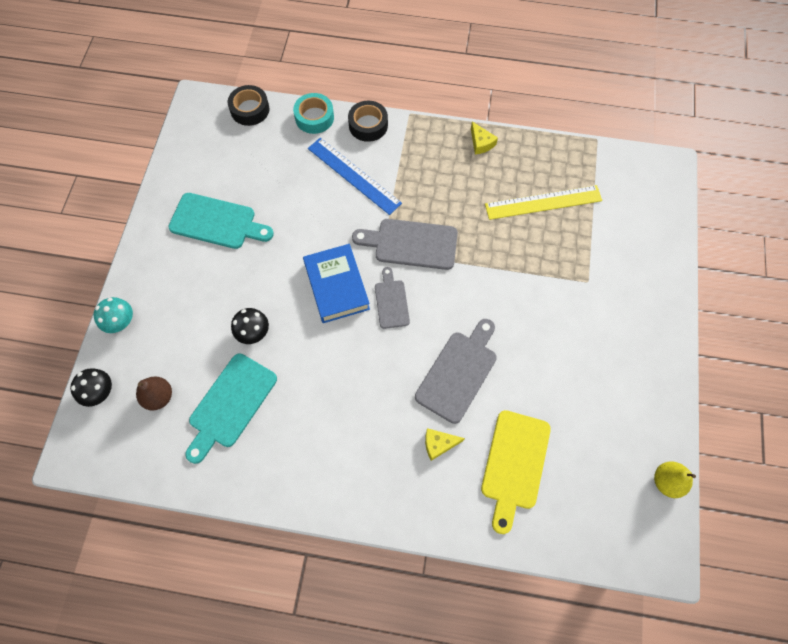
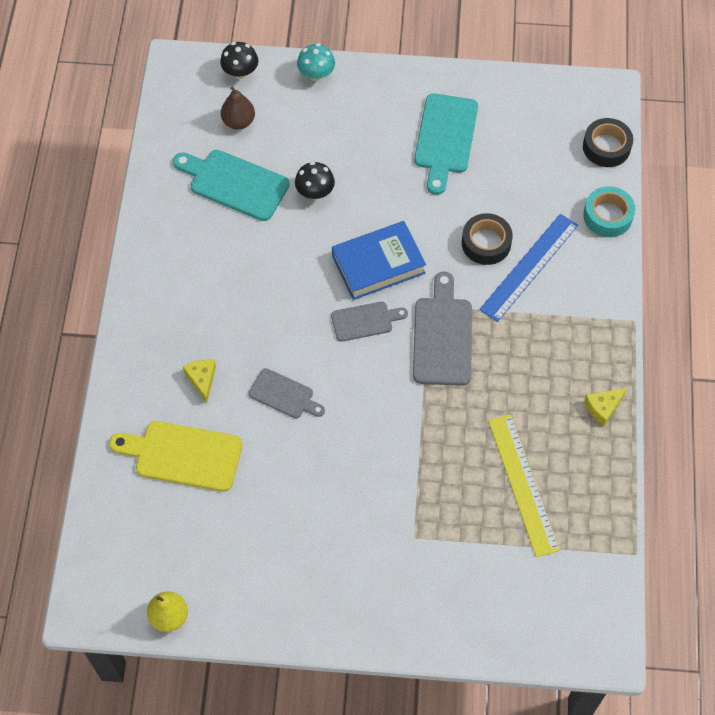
camera: 85 degrees right, 5 degrees down
black tape [348,100,388,142] -> black tape moved to [462,213,513,265]
grey cutting board [415,319,497,424] -> grey cutting board [249,368,325,418], size x0.61

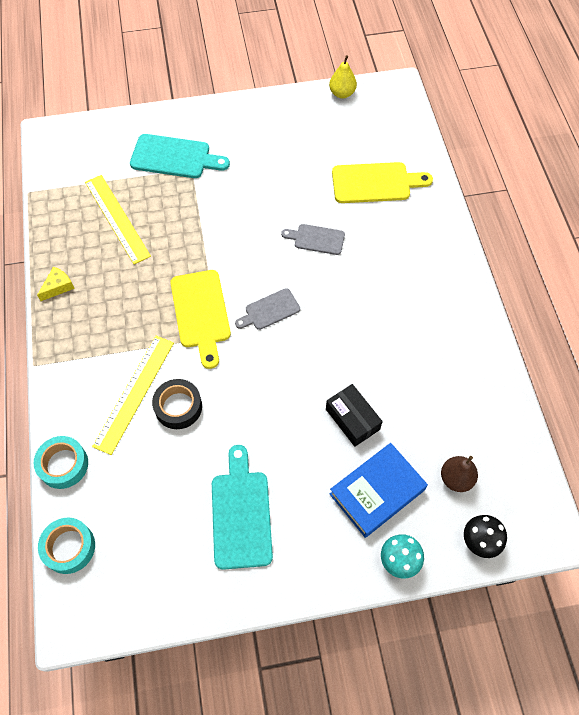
camera: 165 degrees right, 0 degrees up
turquoise cutting board [173,150,290,221] -> turquoise cutting board moved to [130,134,230,178]
yellow cheese [183,359,216,403] -> none
black mushroom [295,162,335,200] -> black box [326,384,383,447]
blue book [332,221,426,300] -> blue book moved to [330,443,428,538]
grey cutting board [413,272,472,386] -> yellow cutting board [171,270,231,369]
blue ruler [479,214,578,322] -> yellow ruler [92,336,174,455]
black tape [583,118,633,167] -> turquoise tape [38,518,95,574]

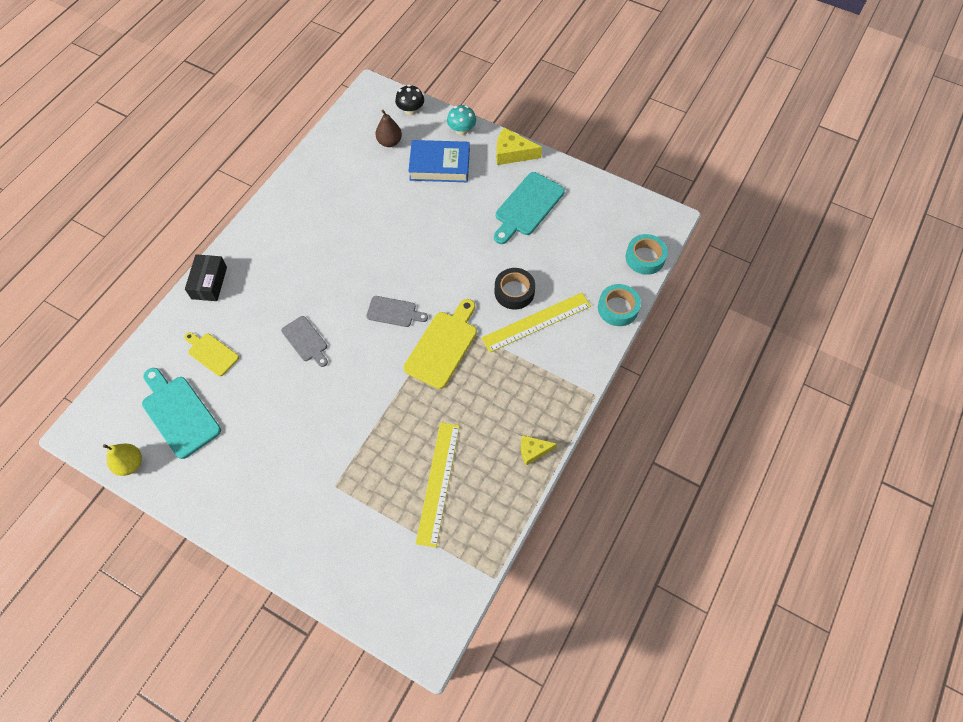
camera: 140 degrees left, 0 degrees up
turquoise cutting board [130,134,230,178] -> turquoise cutting board moved to [142,368,221,459]
black box [326,384,383,447] -> black box moved to [185,254,227,301]
yellow cutting board [332,162,433,203] -> yellow cutting board [184,332,239,376], size x0.61
none -> yellow cheese [496,128,542,165]

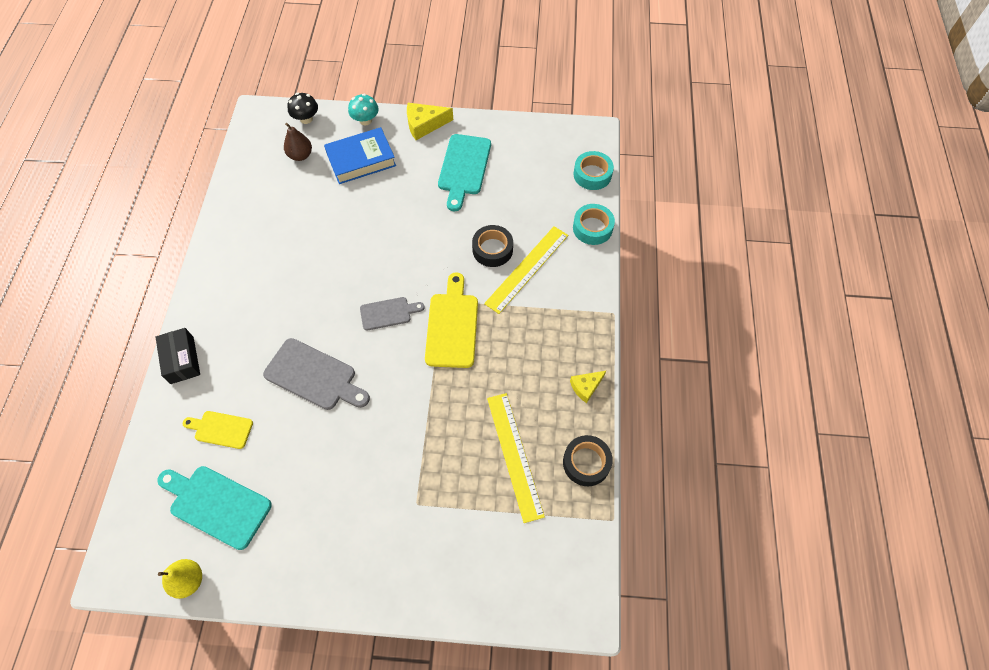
camera: 25 degrees left, 0 degrees up
grey cutting board [281,316,328,367] -> grey cutting board [263,338,370,410], size x1.65
none -> black tape [563,435,613,486]

